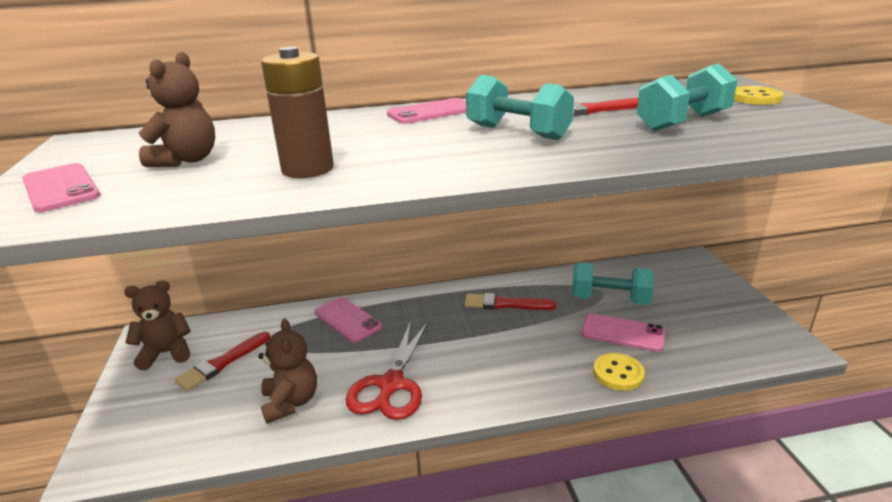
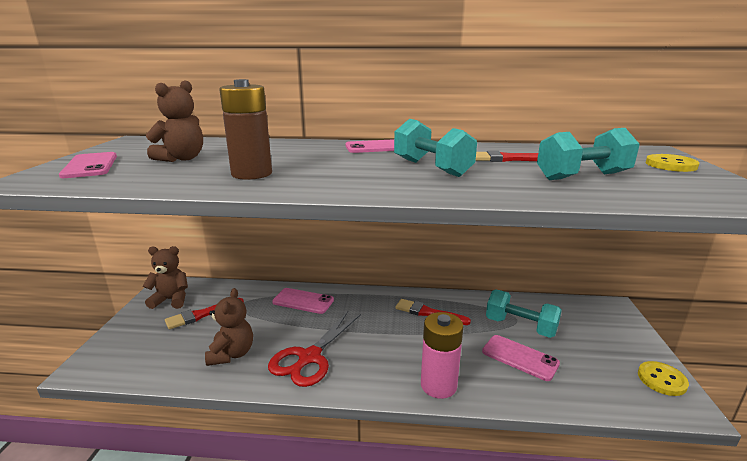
camera: 15 degrees right, 5 degrees down
pink phone [315,297,382,343] -> pink phone turned 45 degrees counterclockwise [272,288,334,314]
yellow button [593,353,645,391] -> yellow button moved to [638,361,689,396]
none -> pink battery [421,312,463,399]

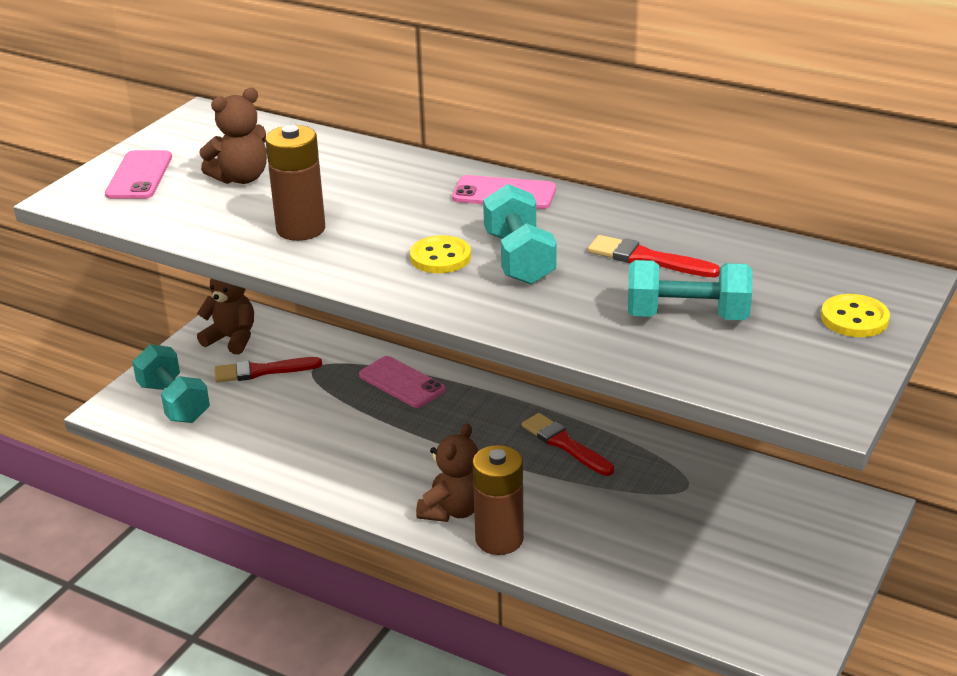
camera: 25 degrees right, 10 degrees up
brown teddy bear [205,288,253,366] -> brown teddy bear moved to [416,423,478,522]
red scissors [268,311,361,387] -> none
pink battery [421,312,463,399] -> brown battery [473,445,524,555]
pink phone [482,335,560,381] -> none
turquoise dumbbell [486,289,562,338] -> turquoise dumbbell moved to [132,344,210,423]
yellow button [638,361,689,396] -> yellow button moved to [410,235,471,273]

